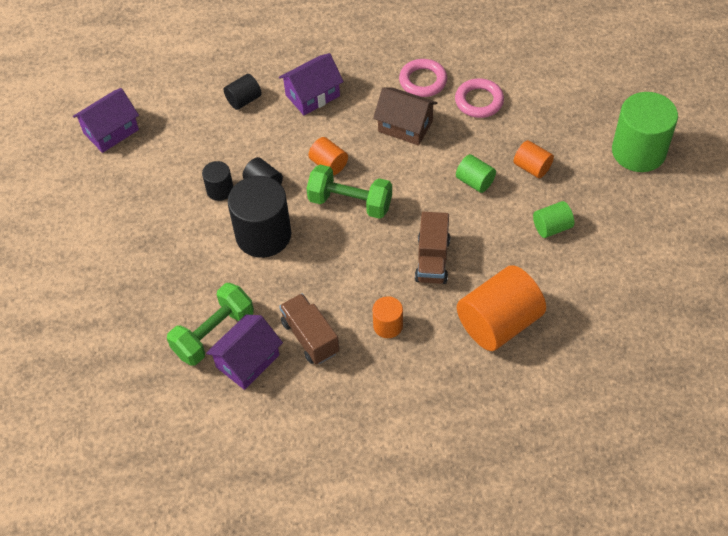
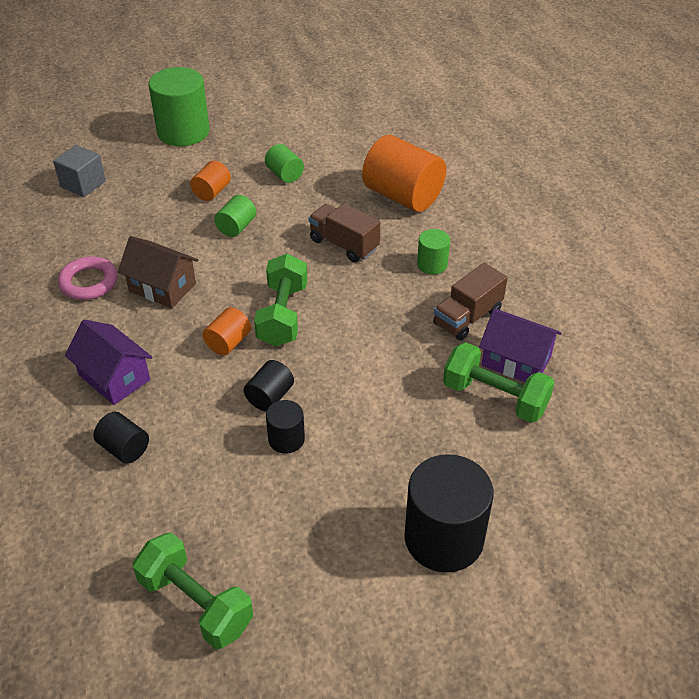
camera: 105 degrees left, 10 degrees down
purple house [73,88,139,153] -> green dumbbell [133,532,254,649]
black cylinder [228,176,291,258] -> black cylinder moved to [404,454,493,573]
brown house [373,87,438,146] -> brown house turned 75 degrees counterclockwise [118,236,198,308]
orange cylinder [373,296,403,338] -> green cylinder [417,229,450,274]
brown truck [415,212,450,284] -> brown truck turned 135 degrees counterclockwise [309,203,380,262]
pink ring [455,78,504,118] -> none
none -> grey cube [53,145,106,197]

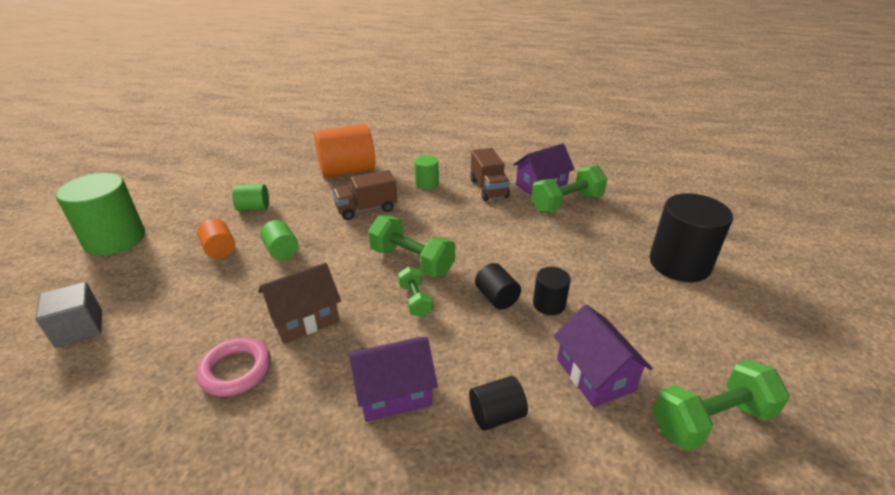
camera: 60 degrees left, 10 degrees down
orange cylinder [203,307,251,356] -> green dumbbell [398,266,433,317]
none -> purple house [554,305,653,407]

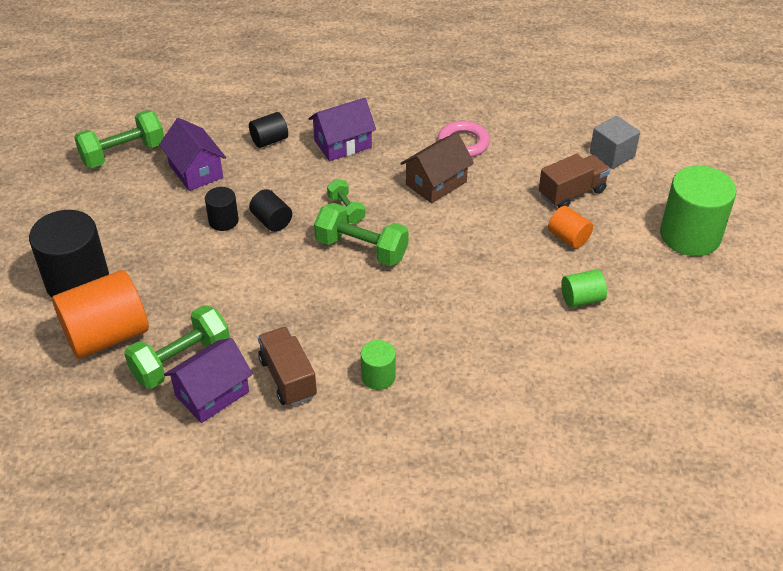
camera: 170 degrees right, 10 degrees up
green cylinder [260,220,299,260] -> none
orange cylinder [314,124,375,178] -> orange cylinder moved to [52,270,149,359]
brown truck [332,170,397,220] -> brown truck moved to [539,154,610,208]

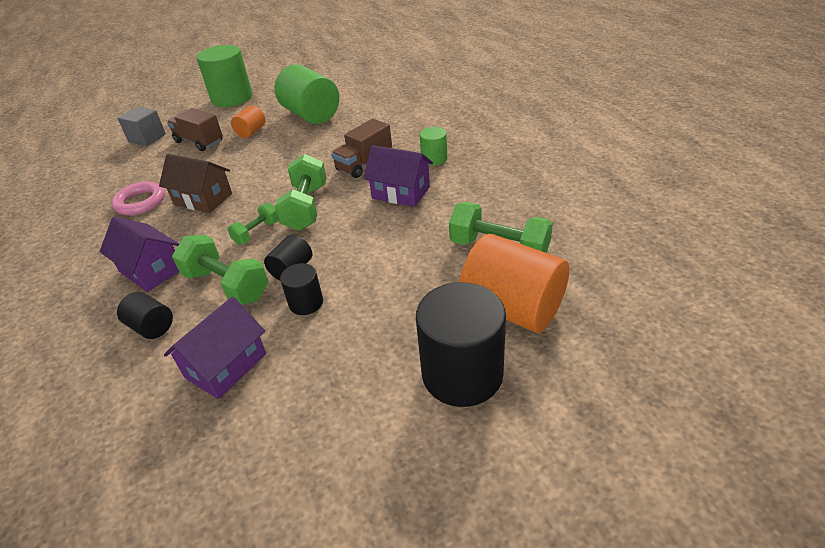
camera: 110 degrees left, 5 degrees down
green dumbbell [74,110,164,168] -> green dumbbell moved to [172,235,269,305]
purple house [164,338,253,423] -> purple house moved to [363,145,433,207]
brown truck [258,327,317,406] -> brown truck moved to [331,119,392,178]
green cylinder [561,269,607,308] -> green cylinder [274,64,339,124], size x2.00

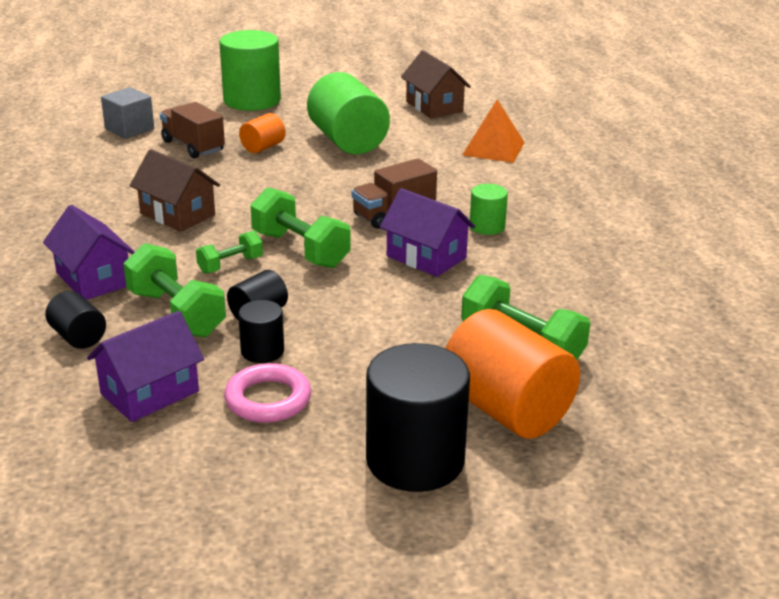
camera: 10 degrees right, 10 degrees down
pink ring [112,182,165,215] -> pink ring moved to [224,363,311,423]
green dumbbell [275,154,327,231] -> green dumbbell turned 60 degrees counterclockwise [250,187,351,268]
none -> brown house [401,50,471,118]
none -> orange pyramid [462,100,525,163]

